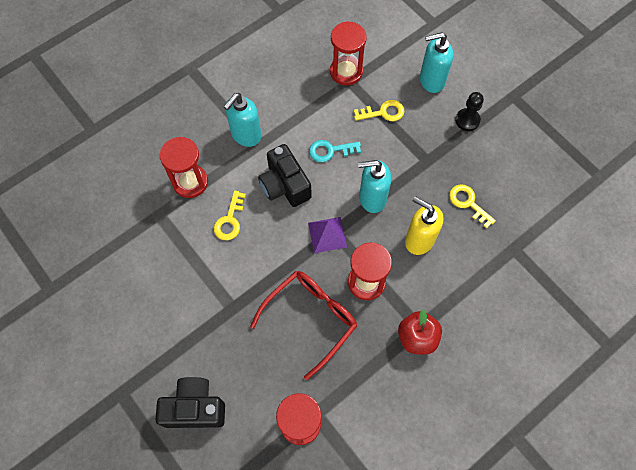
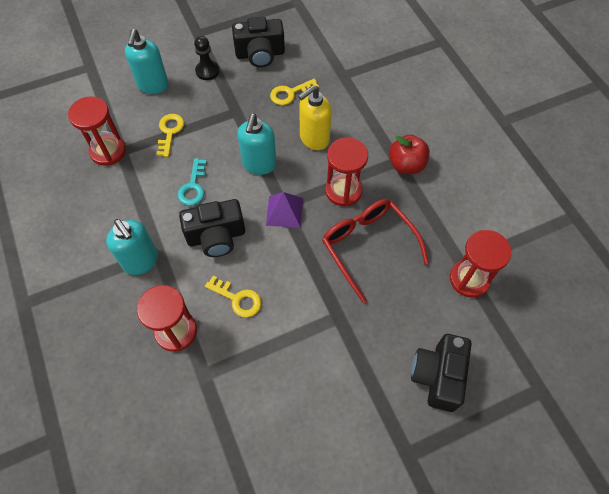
camera: 75 degrees left, 5 degrees down
none -> black camera [232,17,285,68]

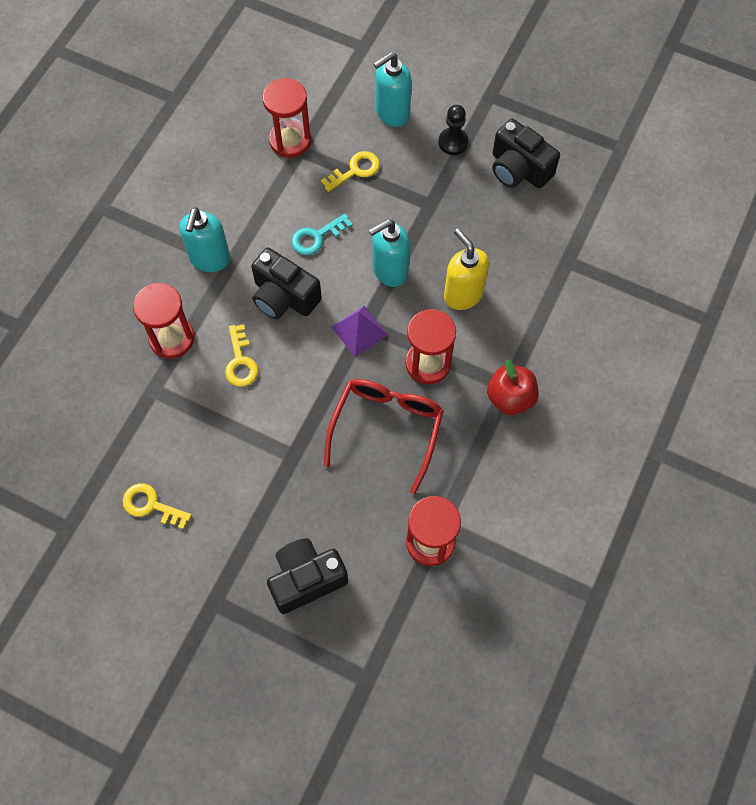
camera: 50 degrees right, 5 degrees up
yellow key [270,79,319,105] -> yellow key moved to [123,483,192,529]
yellow soap dispenser [298,85,332,150] -> yellow soap dispenser turned 45 degrees clockwise [444,228,489,310]

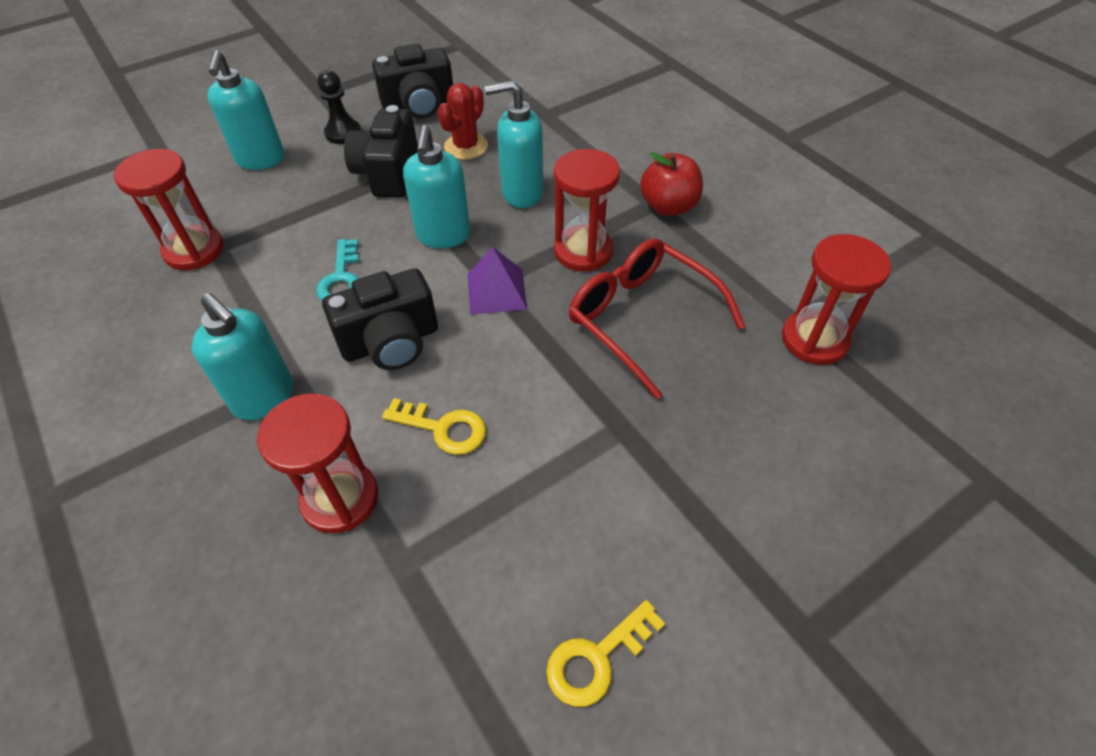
camera: 60 degrees left, 15 degrees down
black camera [267,538,348,614] -> black camera moved to [344,105,418,198]
yellow key [321,151,380,192] -> none
yellow soap dispenser [444,228,489,310] -> turquoise soap dispenser [485,80,543,208]
none -> red cactus [437,83,488,160]

